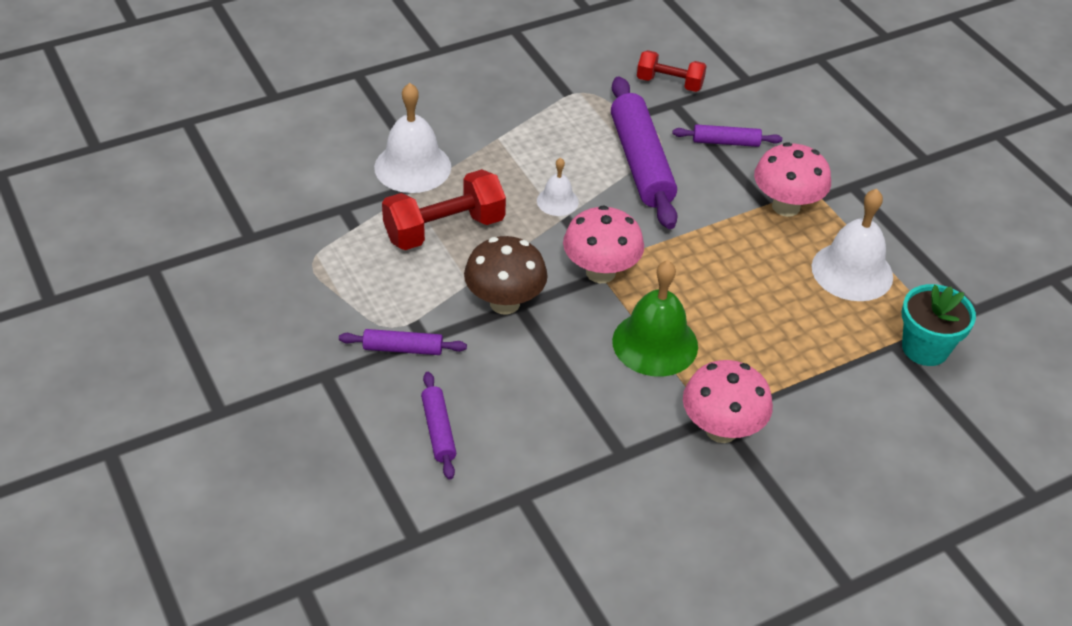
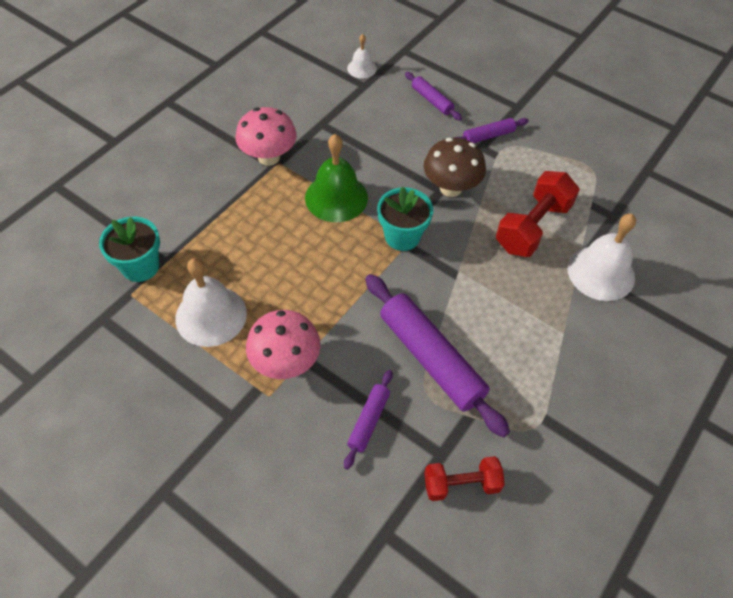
camera: 155 degrees right, 10 degrees up
white bell [537,158,579,216] -> white bell moved to [347,34,377,78]
pink mushroom [563,205,644,283] -> turquoise flower pot [377,187,433,251]
purple rolling pin [672,124,782,147] -> purple rolling pin turned 45 degrees counterclockwise [344,370,393,470]

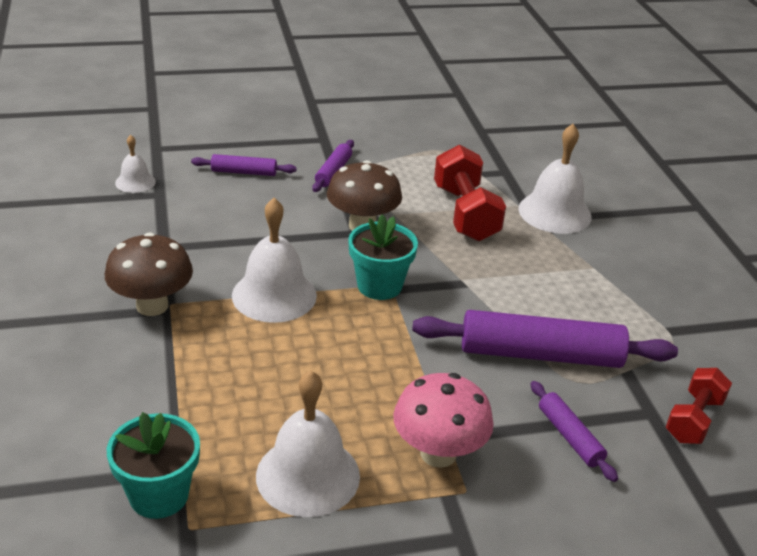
camera: 50 degrees left, 20 degrees down
pink mushroom [236,107,297,166] -> brown mushroom [105,232,193,316]
green bell [305,134,368,222] -> white bell [232,198,317,323]

